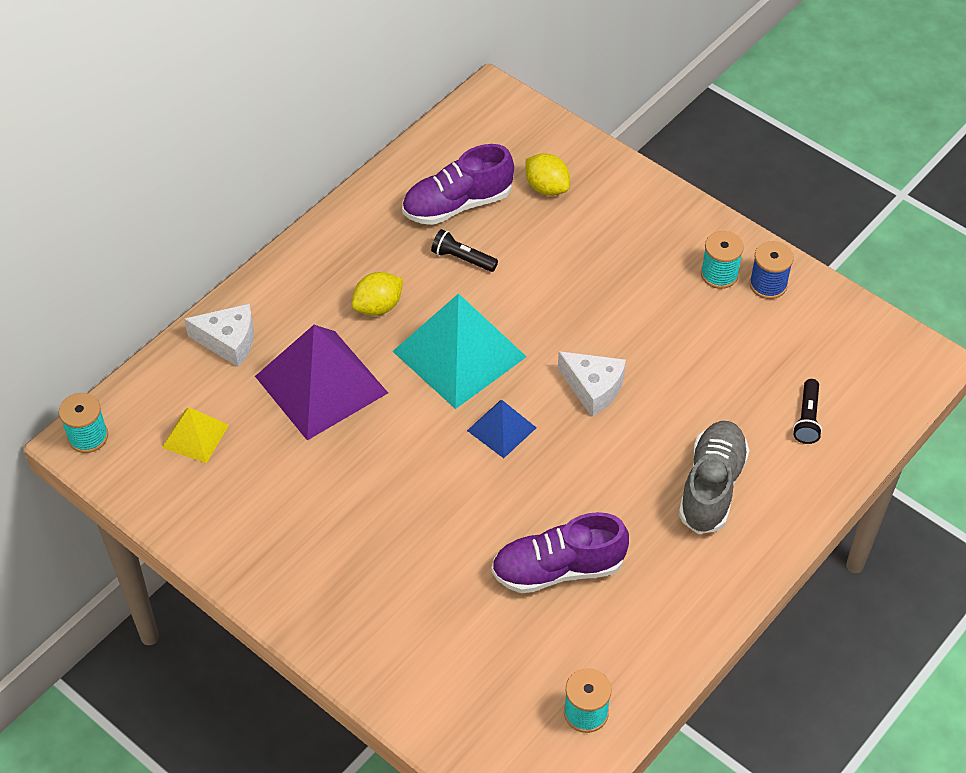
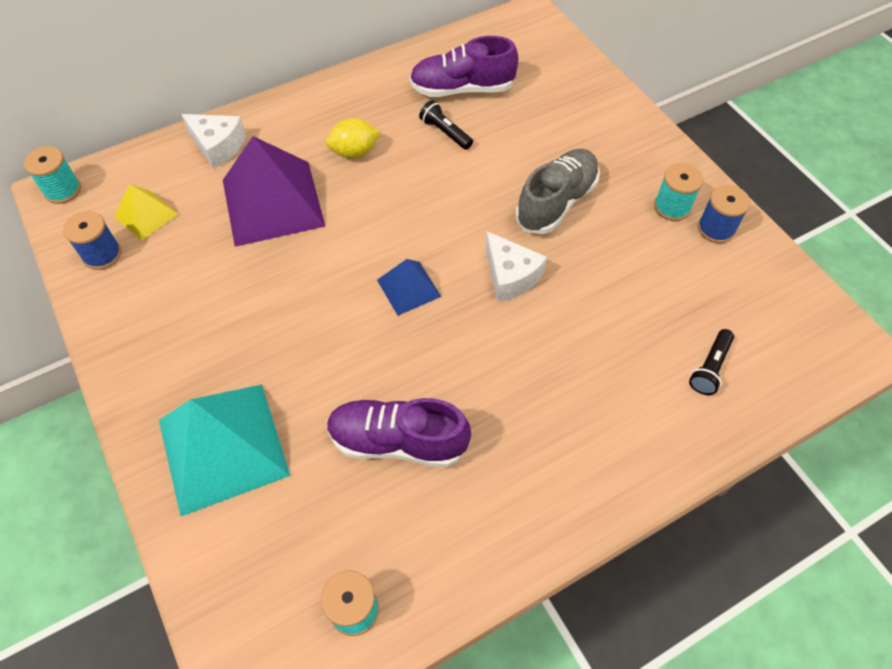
camera: 20 degrees right, 5 degrees up
turquoise pyramid [392,293,527,409] -> turquoise pyramid moved to [159,385,290,517]
yellow lemon [525,153,570,196] -> none
grey shoe [679,421,750,534] -> grey shoe moved to [516,149,600,234]
none -> blue spool [63,211,121,270]

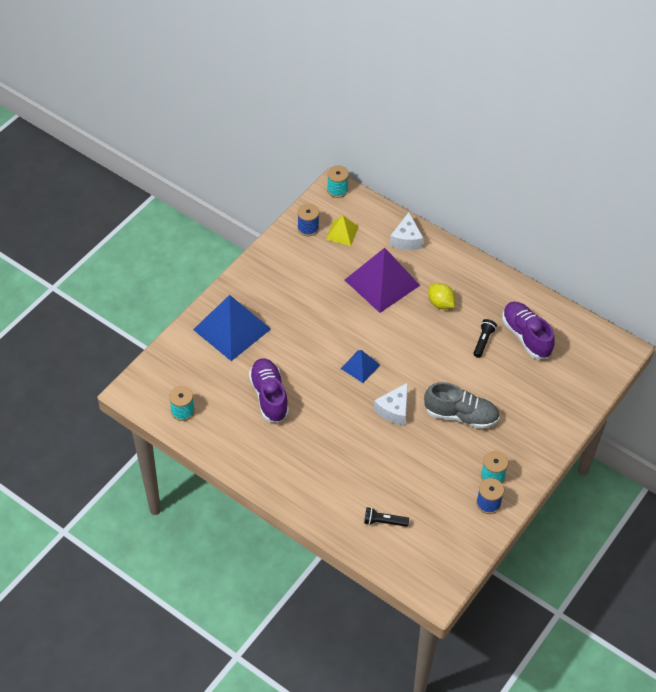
camera: 65 degrees right, 5 degrees down
turquoise pyramid [159,385,290,517] -> blue pyramid [193,295,271,361]

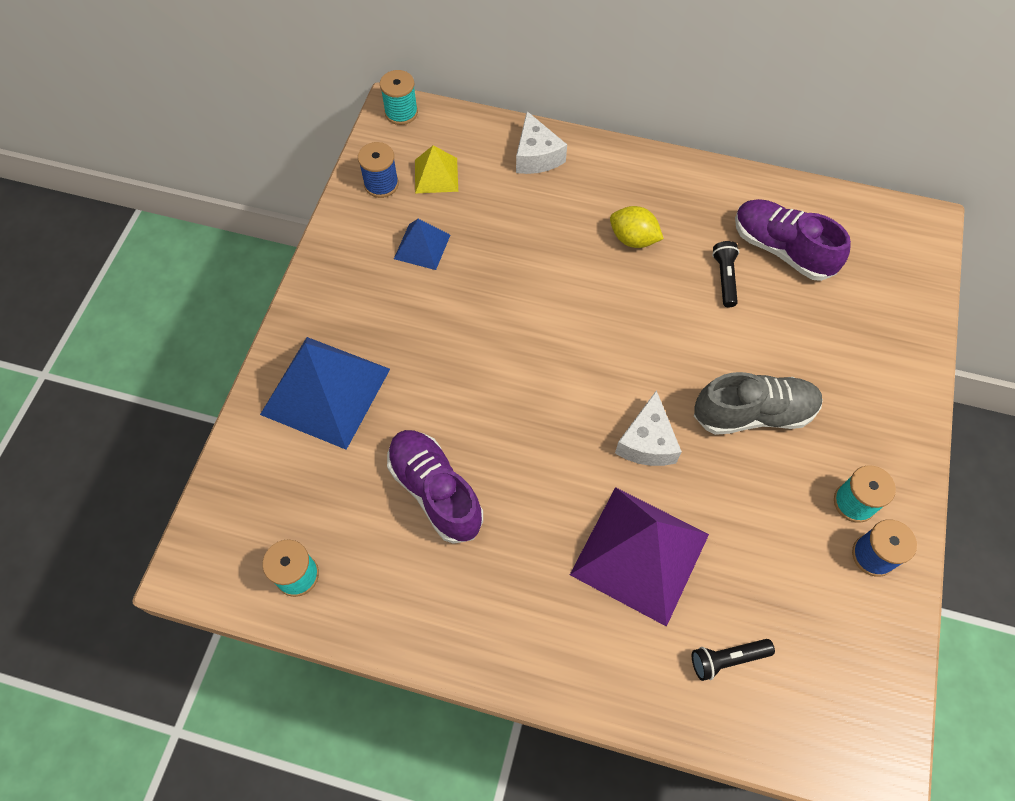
camera: 20 degrees left, 10 degrees up
blue pyramid [341,350,380,383] -> blue pyramid moved to [394,219,450,270]
purple pyramid [345,248,420,313] -> purple pyramid moved to [570,487,709,627]

